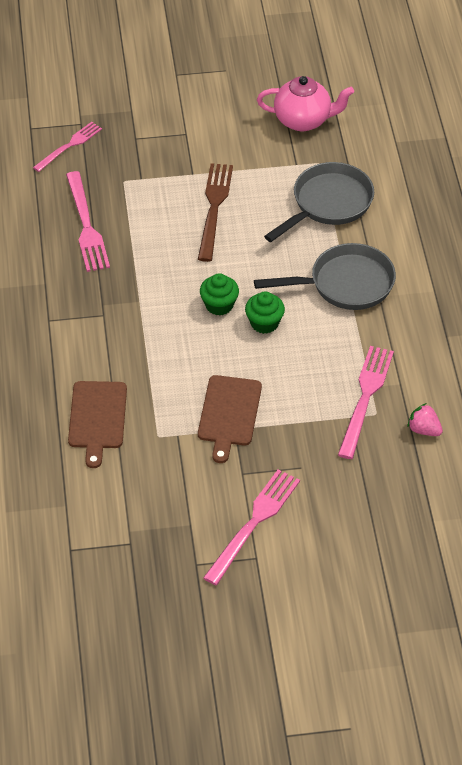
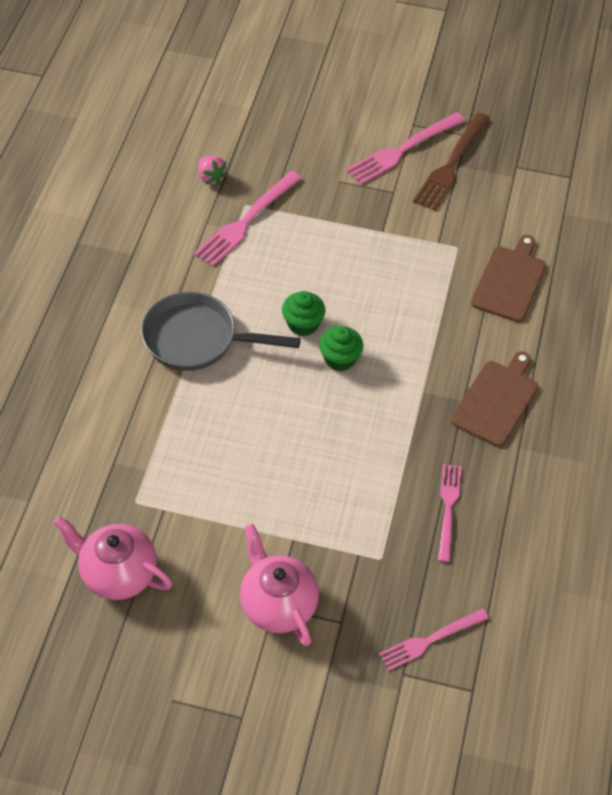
camera: 160 degrees left, 5 degrees up
pink fork [66,171,110,272] -> pink fork [438,464,462,562], size x0.66
brown fork [198,163,233,262] -> brown fork moved to [413,112,489,210]
brown cutting board [198,375,262,463] -> brown cutting board moved to [451,351,538,447]
grey pan [264,162,374,242] -> none
none -> pink teapot [240,524,319,646]

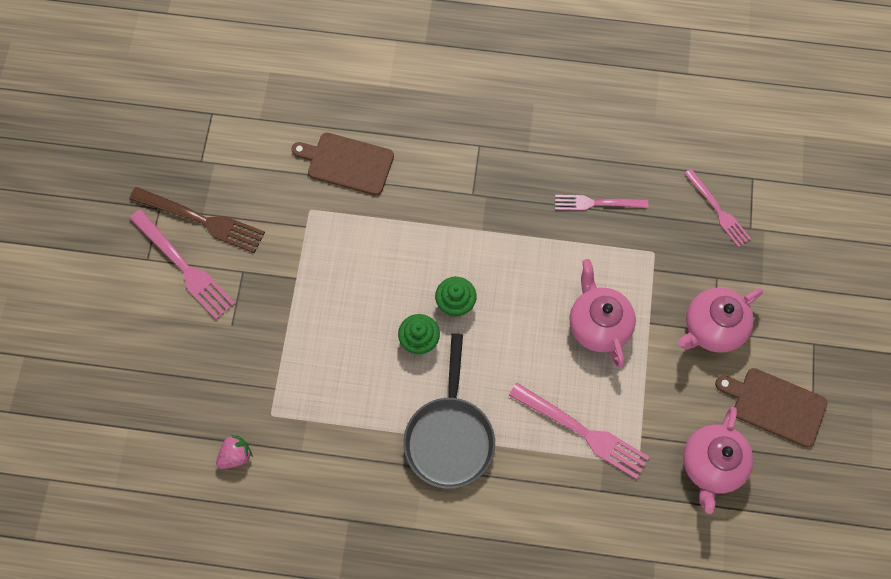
camera: 95 degrees left, 15 degrees up
pink fork [194,171,302,267] -> pink fork moved to [509,383,649,479]
brown cutting board [451,351,538,447] -> brown cutting board moved to [715,368,827,448]
none -> pink teapot [570,259,636,368]

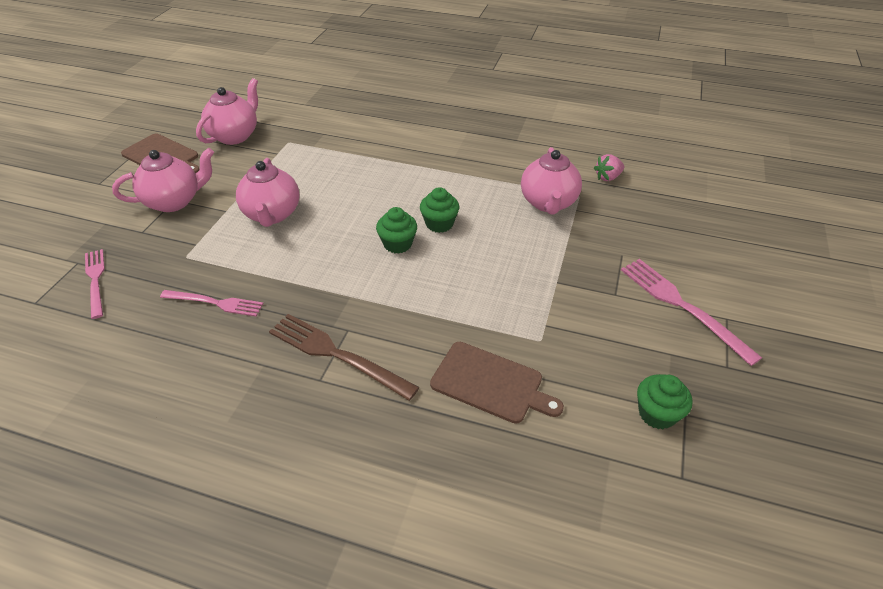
camera: 170 degrees left, 25 degrees down
brown fork [129,187,265,253] -> brown fork moved to [269,314,420,401]
grey pan [403,333,495,489] -> none
pink fork [509,383,649,479] -> none
none -> pink teapot [521,147,582,214]
none -> green cupcake [637,374,692,429]

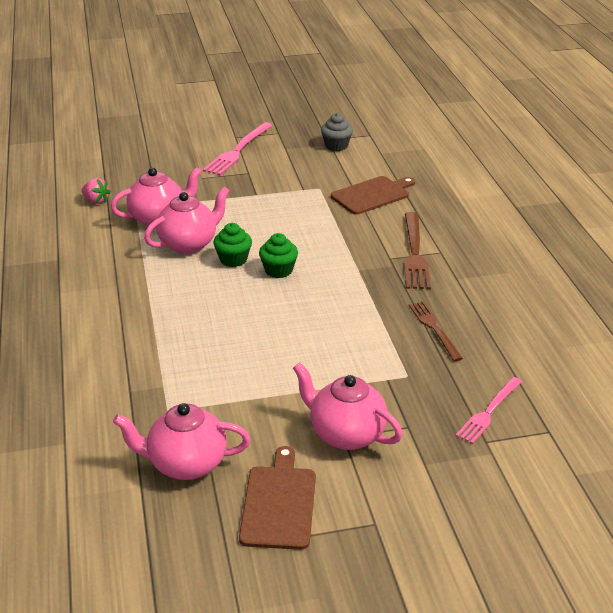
camera: 120 degrees left, 10 degrees down
pink fork [160,290,264,317] -> brown fork [409,301,463,361]
pink teapot [236,158,300,227] -> pink teapot moved to [144,187,229,254]
brown cutting board [430,342,564,424] -> brown cutting board turned 60 degrees clockwise [331,176,415,215]
green cupcake [637,374,692,429] -> grey cupcake [321,113,353,151]

